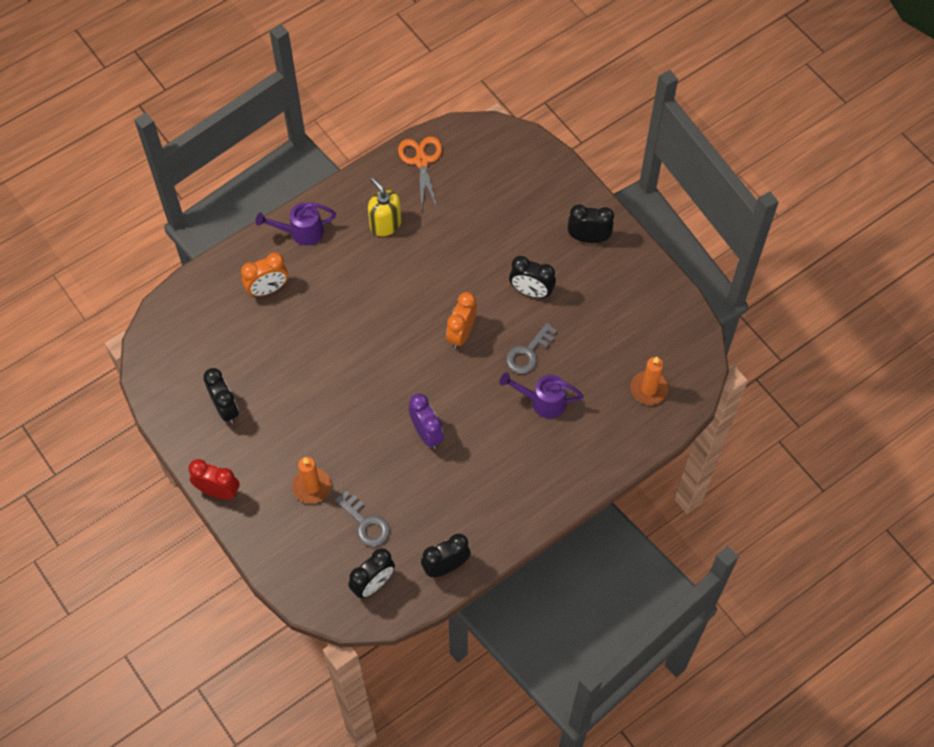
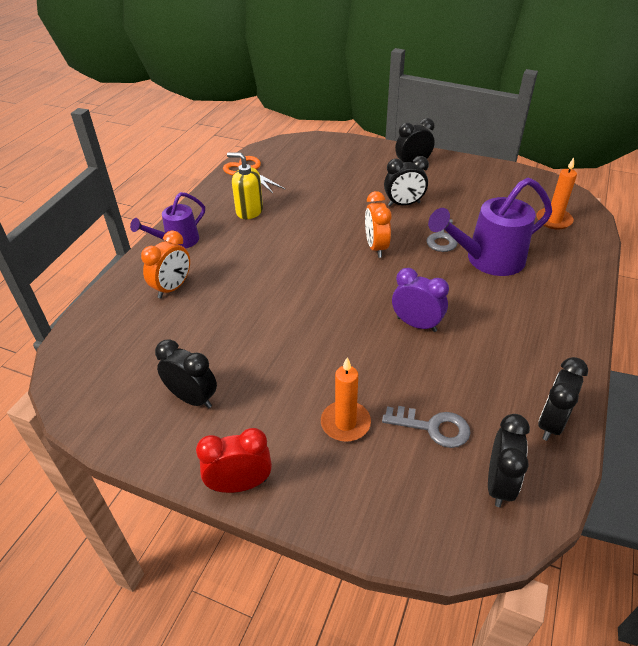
camera: 30 degrees left, 20 degrees down
purple watering can [500,372,584,418] -> purple watering can [428,177,552,276], size x1.64

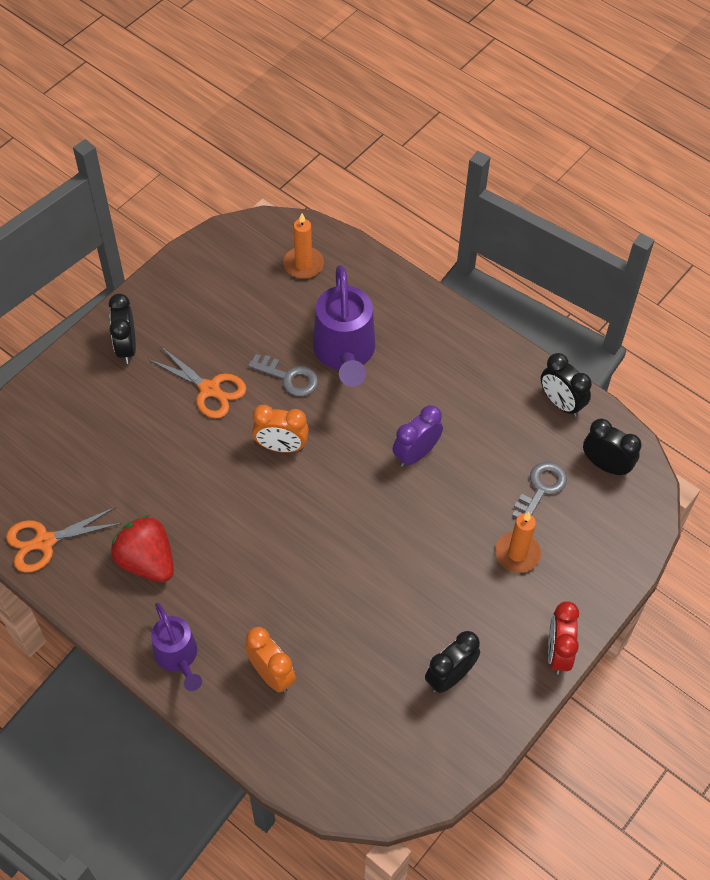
camera: 75 degrees left, 15 degrees up
yellow soap dispenser [227,152,263,219] -> red strawberry [111,515,174,582]
black clock [384,156,429,206] -> orange scissors [148,346,246,418]

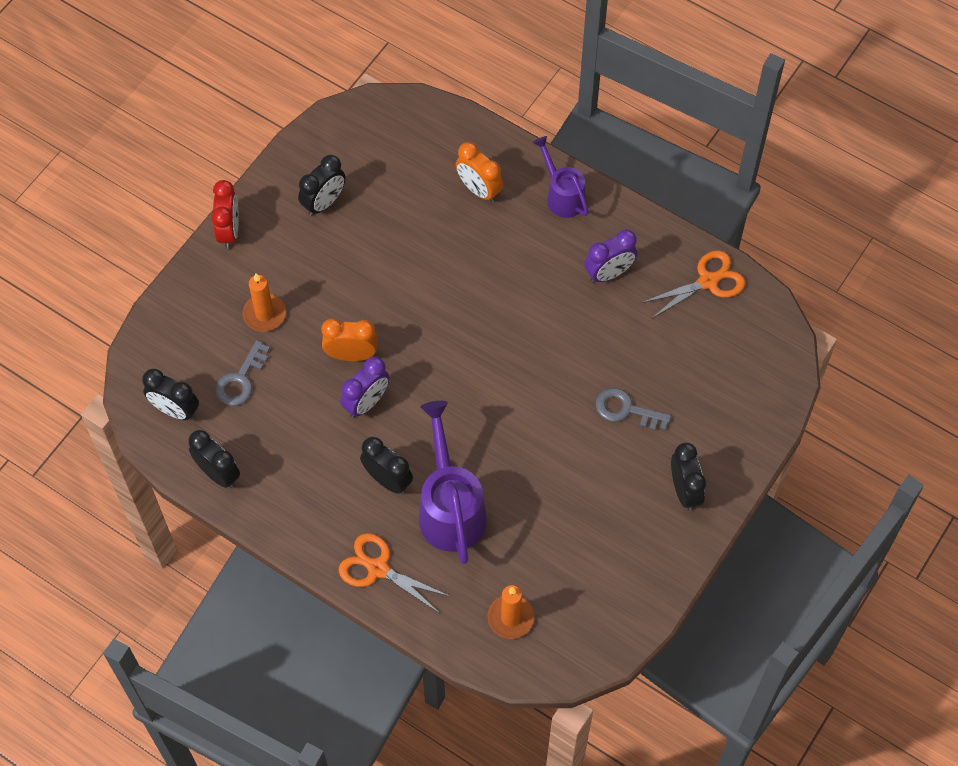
camera: 175 degrees right, 5 degrees up
red strawberry [111,515,174,582] -> purple clock [584,229,638,283]
orange scissors [148,346,246,418] -> orange scissors moved to [338,533,451,613]
grey key [248,354,318,396] -> grey key moved to [595,388,671,430]
orange clock [252,405,309,453] -> orange clock moved to [321,319,378,361]
none -> black clock [360,437,413,494]

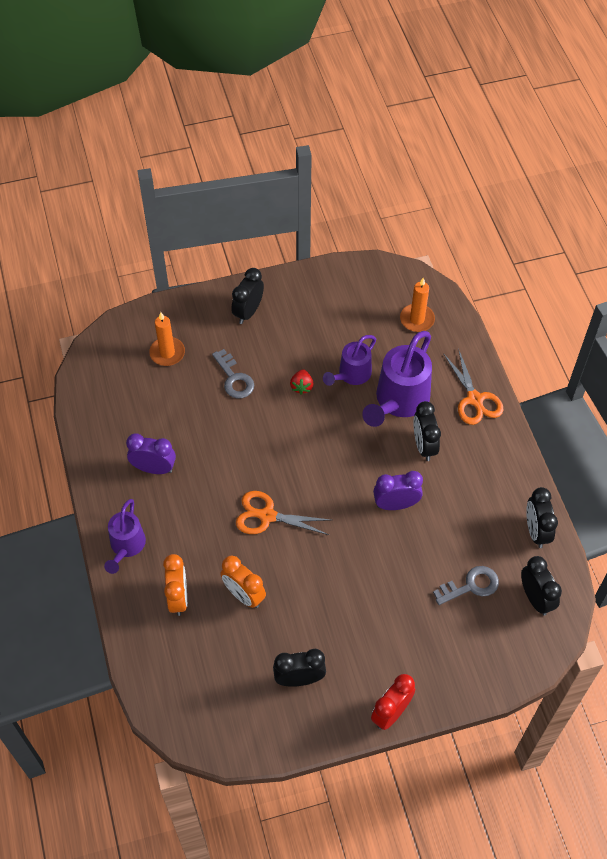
camera: 140 degrees left, 5 degrees down
orange candle [243,273,286,332] -> orange candle moved to [149,312,185,366]
orange clock [321,319,378,361] -> orange clock moved to [220,556,266,608]
orange scissors [641,250,746,319] -> orange scissors moved to [236,491,330,535]
none -> red strawberry [290,369,314,395]
none -> purple watering can [323,335,376,386]

